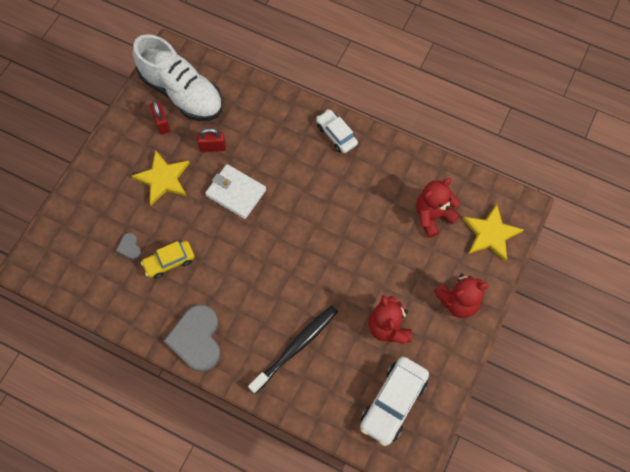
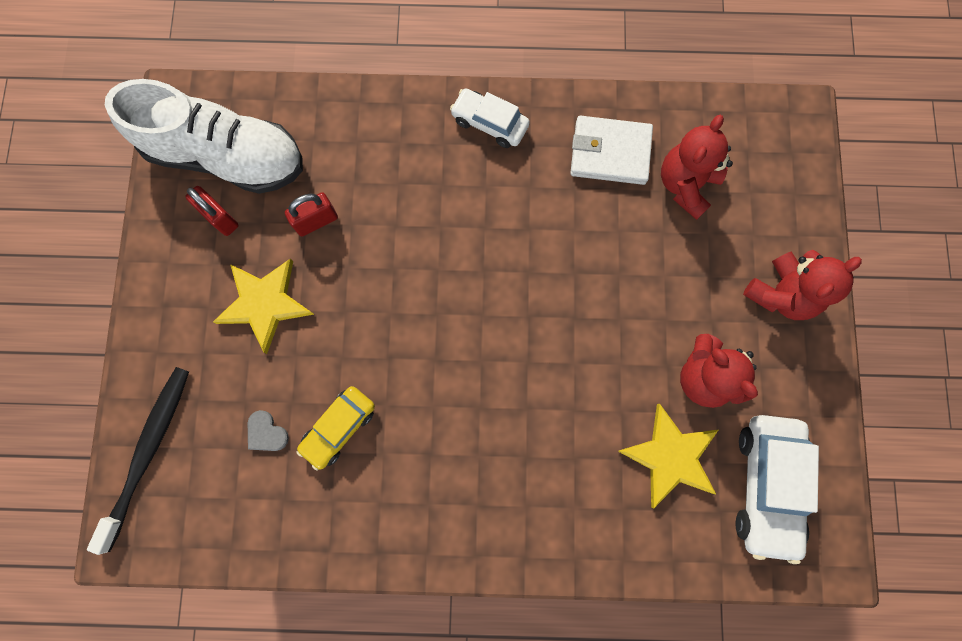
camera: 25 degrees left, 10 degrees up
grey heart [164,304,220,372] -> none
white wallet [205,164,266,219] -> white wallet moved to [570,116,653,185]
black toothbrush [248,305,338,394] -> black toothbrush moved to [87,367,189,555]
yellow star [463,204,524,262] -> yellow star moved to [618,404,718,508]

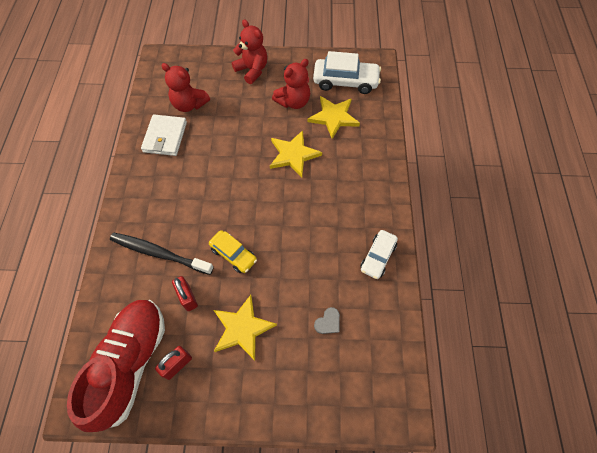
camera: 90 degrees left, 15 degrees down
black toothbrush [87,367,189,555] -> black toothbrush moved to [110,233,214,275]
white shoe [105,79,303,194] -> red shoe [67,300,165,432]
yellow car [297,386,375,471] -> yellow car moved to [209,230,257,273]
white car [450,88,530,148] -> white car moved to [360,230,398,279]
none -> yellow star [270,130,322,178]

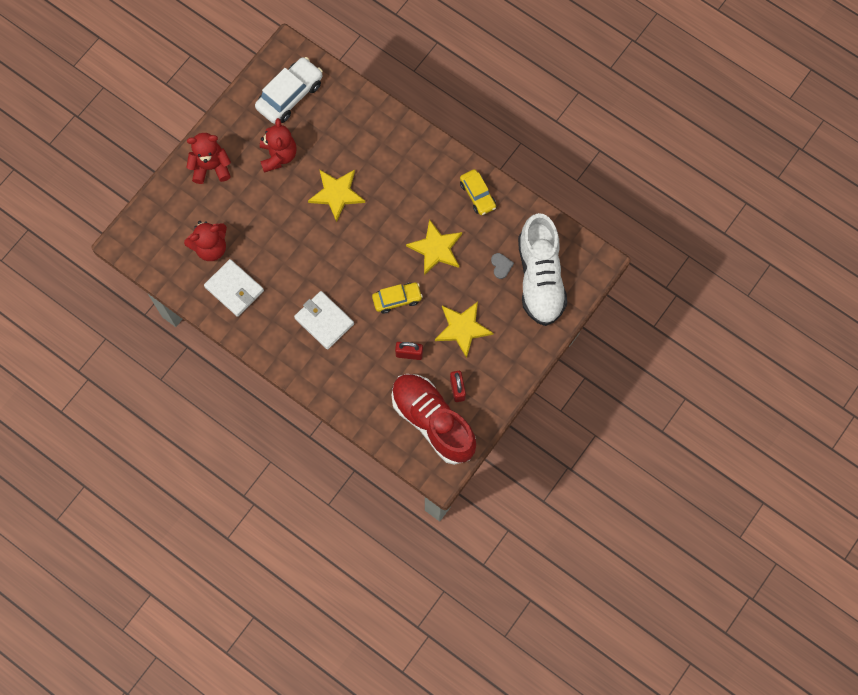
camera: 55 degrees left, 10 degrees up
black toothbrush [110,233,214,275] -> none
yellow star [308,96,360,139] -> yellow star moved to [406,219,462,275]
white car [360,230,398,279] -> yellow car [460,169,496,215]
none -> white wallet [294,291,354,350]
none -> white shoe [518,213,567,326]

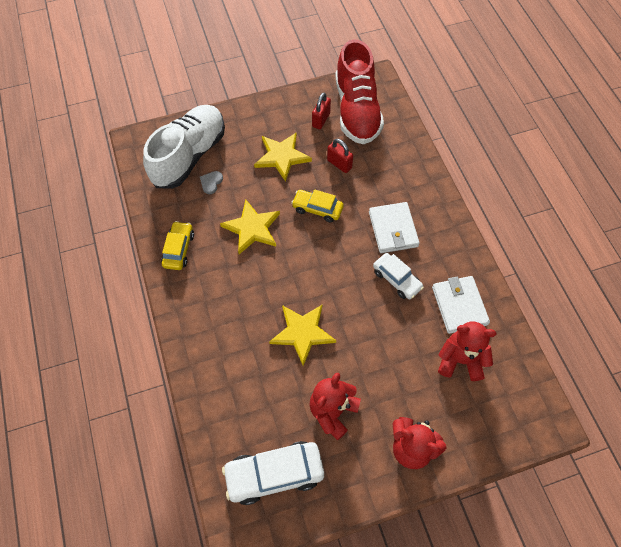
camera: 145 degrees left, 10 degrees down
none -> white car [373,253,424,299]

